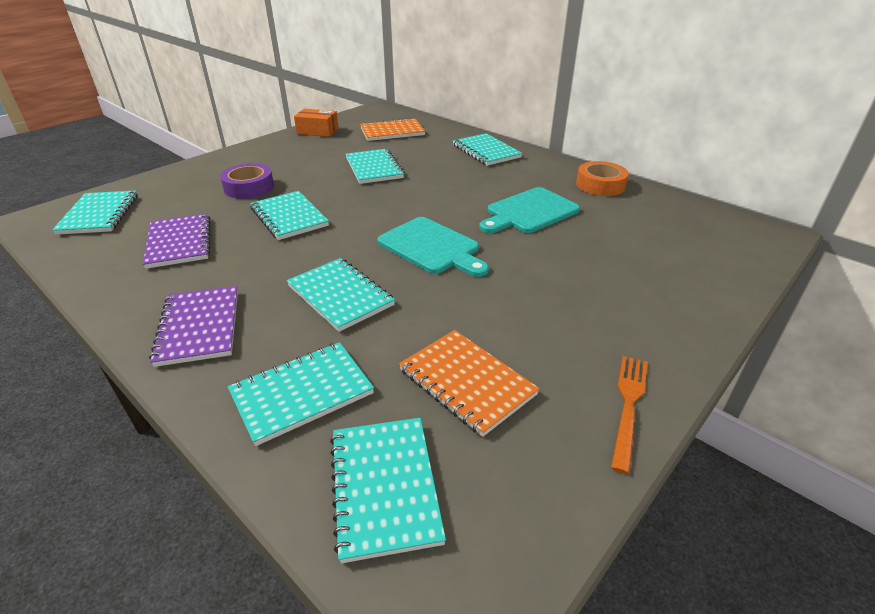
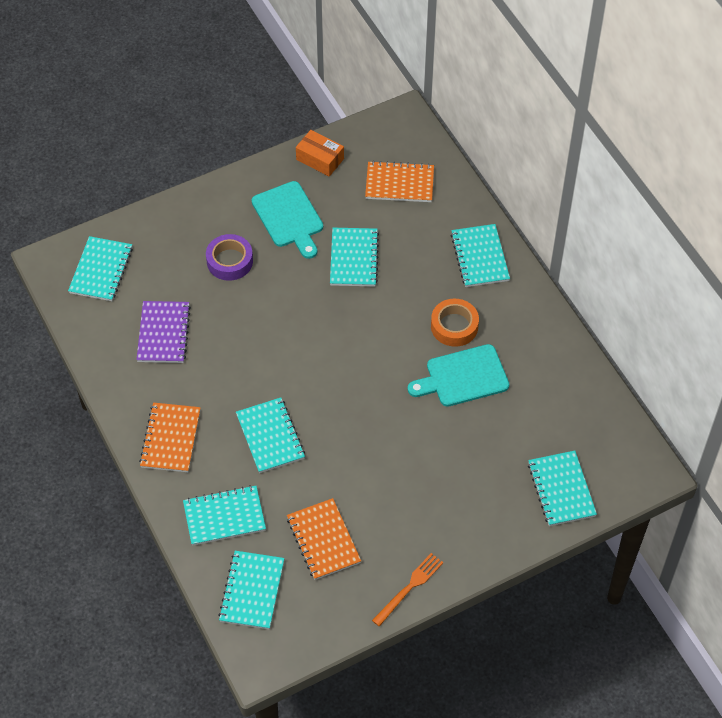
camera: 20 degrees right, 20 degrees up
purple notebook [149,286,238,367] -> orange notebook [139,403,201,472]
turquoise notebook [250,191,329,240] -> turquoise notebook moved to [528,451,597,526]
turquoise cutting board [377,217,489,277] -> turquoise cutting board moved to [252,181,323,259]
orange tape [576,161,629,196] -> orange tape moved to [431,299,479,347]

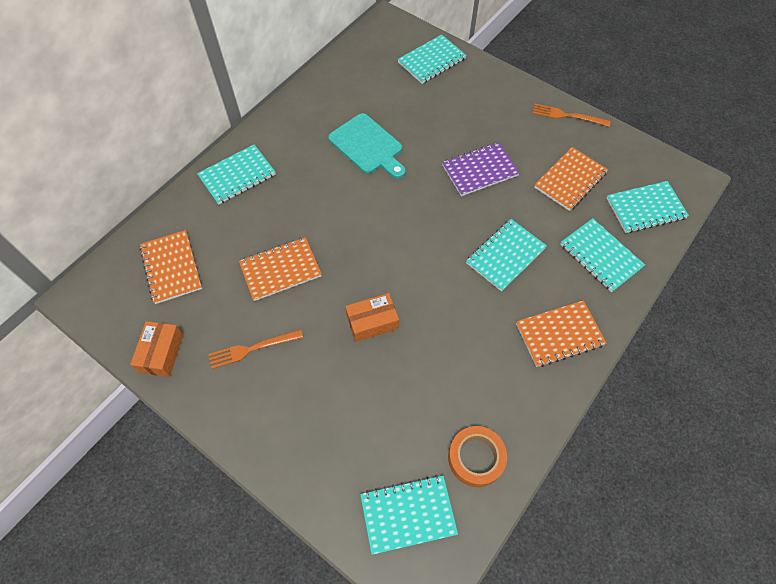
camera: 115 degrees left, 5 degrees up
purple notebook [136,301,191,363] -> purple notebook moved to [442,142,520,196]
purple tape [206,234,253,281] -> none
turquoise cutting board [252,181,323,259] -> orange fork [208,329,303,369]
turquoise notebook [330,228,379,287] -> orange notebook [239,237,322,301]
orange tape [431,299,479,347] -> orange tape moved to [448,426,507,487]
none -> orange box [345,293,399,342]

